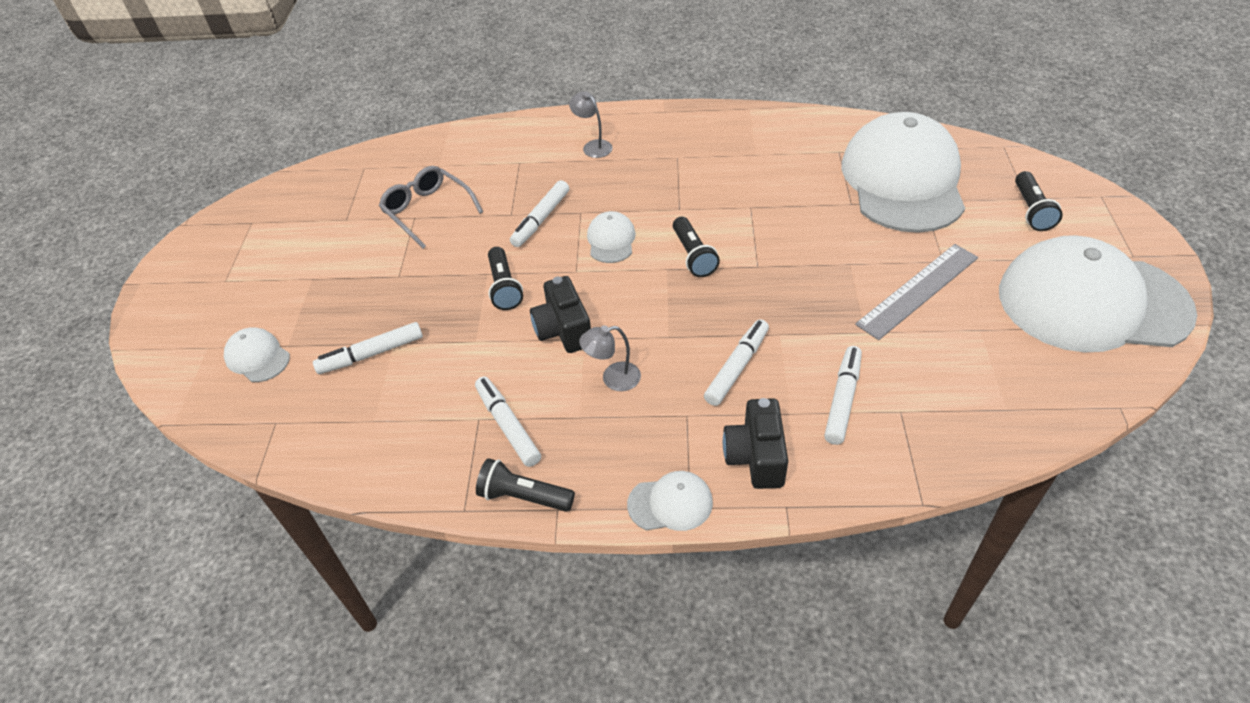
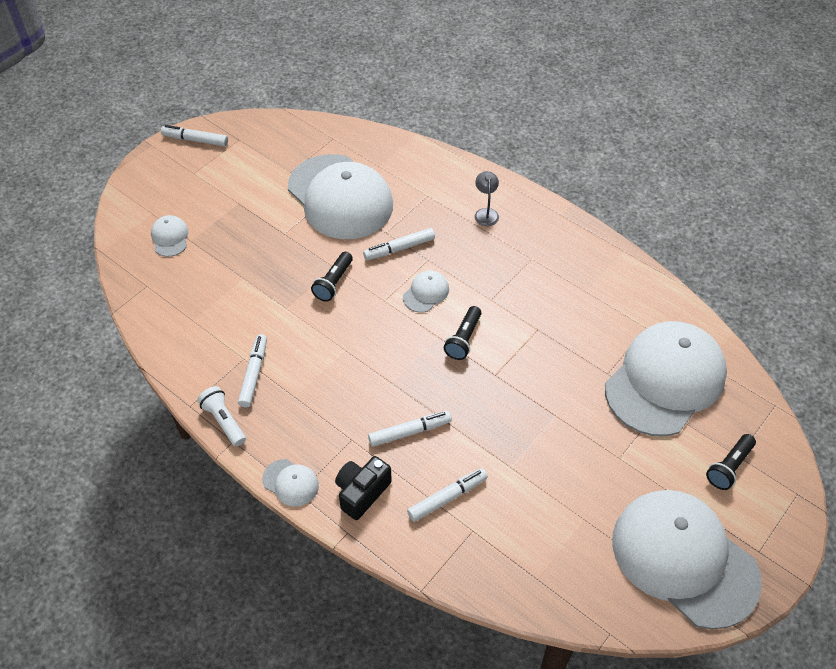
camera: 35 degrees right, 5 degrees up
white marker [313,322,423,374] -> white marker moved to [161,125,228,147]
grey glasses [379,166,483,249] -> white cap [288,154,393,239]
black flashlight [476,458,575,512] -> white flashlight [197,386,246,447]
black camera [530,276,591,353] -> none
grey lamp [579,325,641,391] -> none
grey ruler [855,244,978,340] -> none

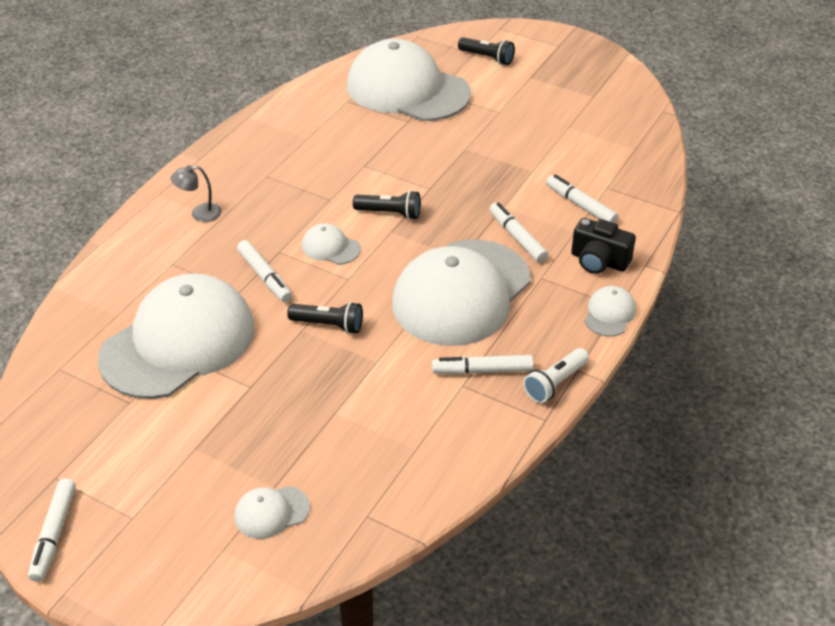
camera: 100 degrees left, 10 degrees down
white cap [612,490,762,629] -> white cap moved to [392,239,531,346]

